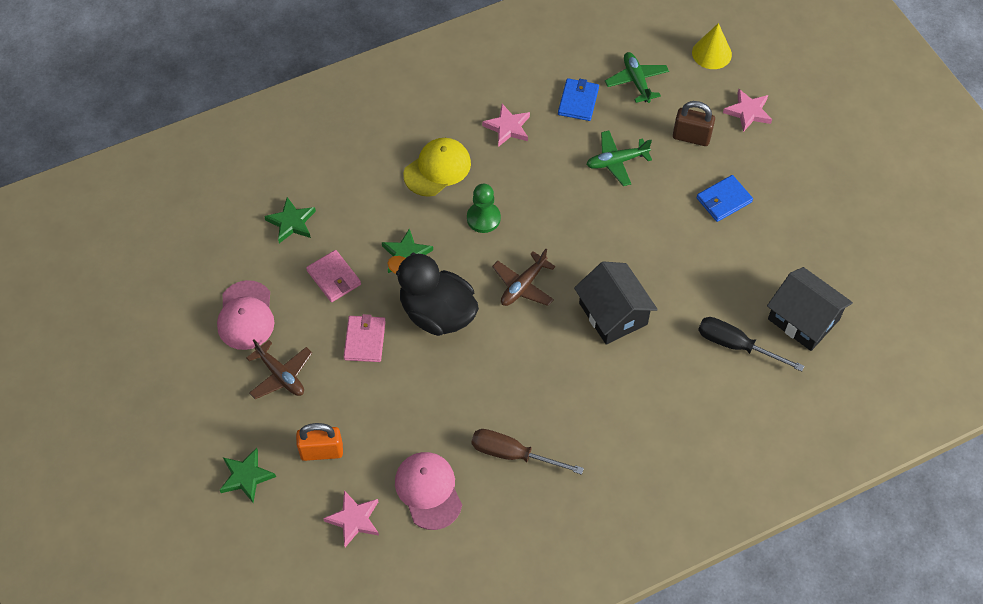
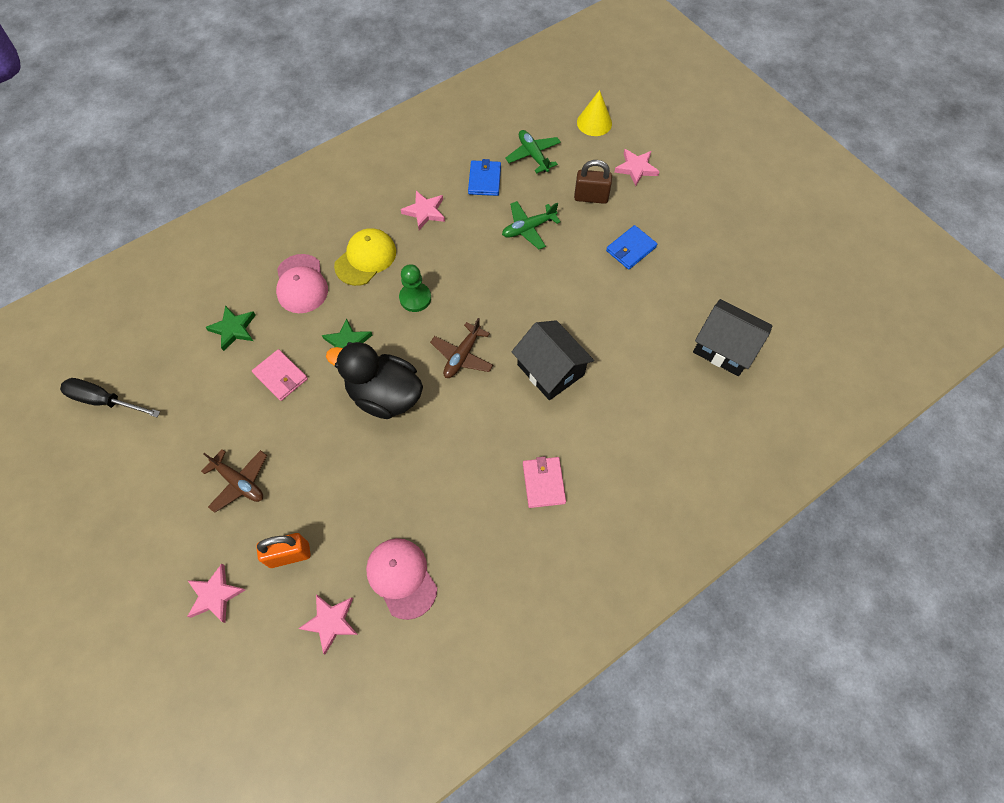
camera: 10 degrees left, 5 degrees up
pink cap [217,280,274,350] -> pink cap moved to [276,254,328,313]
green star [220,448,276,503] -> pink star [187,564,245,623]
pink wallet [343,314,386,362] -> pink wallet moved to [523,456,566,508]
brown screwdriver [472,429,584,475] -> none
black screwdriver [698,317,804,372] -> black screwdriver moved to [60,378,160,417]

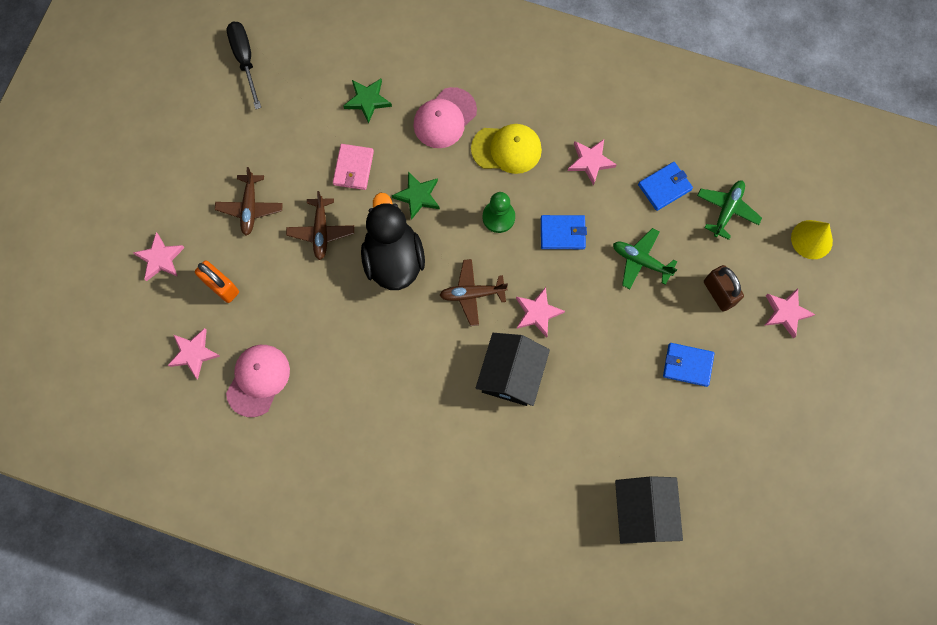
camera: 55 degrees right, 10 degrees up
pink wallet [523,456,566,508] -> none
none -> brown plane [286,191,354,260]
none -> pink star [516,287,565,337]
none -> blue wallet [541,215,587,249]

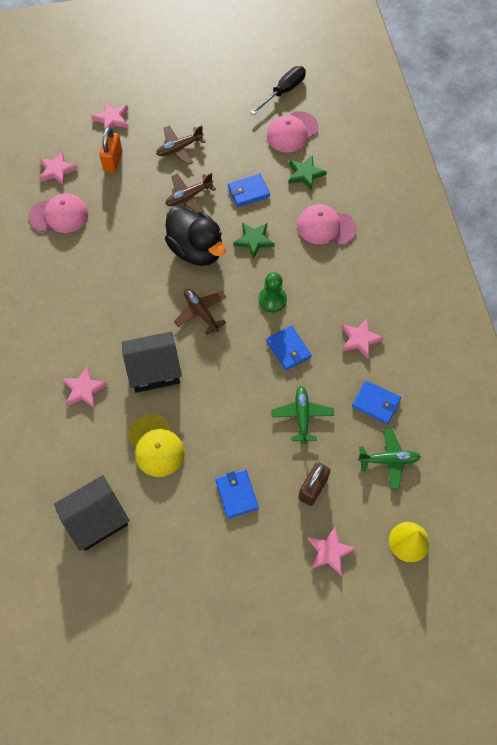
camera: 60 degrees right, 10 degrees down
pink wallet [333,144,374,190] -> blue wallet [228,173,270,207]
black duck [361,192,425,290] -> black duck turned 90 degrees clockwise [165,206,226,266]
yellow cap [471,124,542,174] -> yellow cap moved to [128,414,185,477]
pink star [516,287,565,337] -> pink star moved to [63,366,107,408]
none -> pink cap [267,111,319,153]

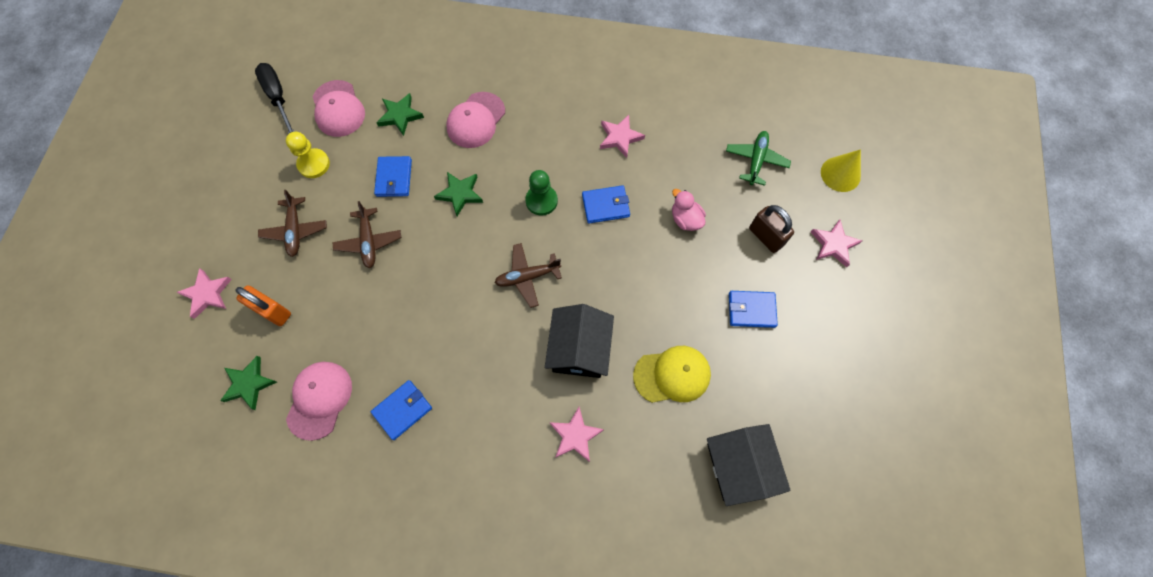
camera: 70 degrees left, 5 degrees up
pink star [39,151,78,186] -> green star [220,356,277,410]
black duck [165,206,226,266] -> none
green plane [271,386,334,444] -> pink duck [672,189,706,231]
blue wallet [352,380,401,424] -> blue wallet moved to [371,380,432,440]
none -> yellow pawn [286,132,330,178]

